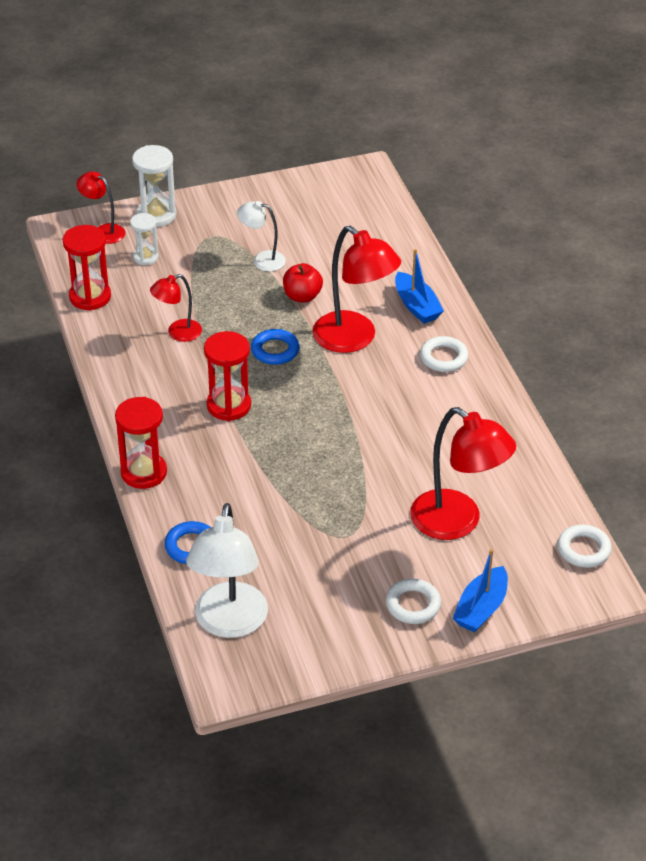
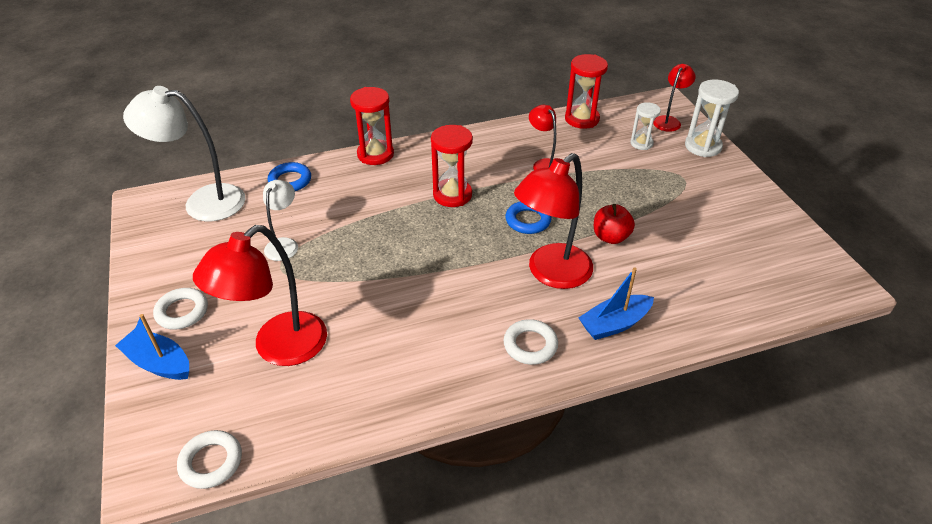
camera: 90 degrees right, 0 degrees up
white lamp [237,201,286,271] -> white lamp moved to [263,180,298,261]

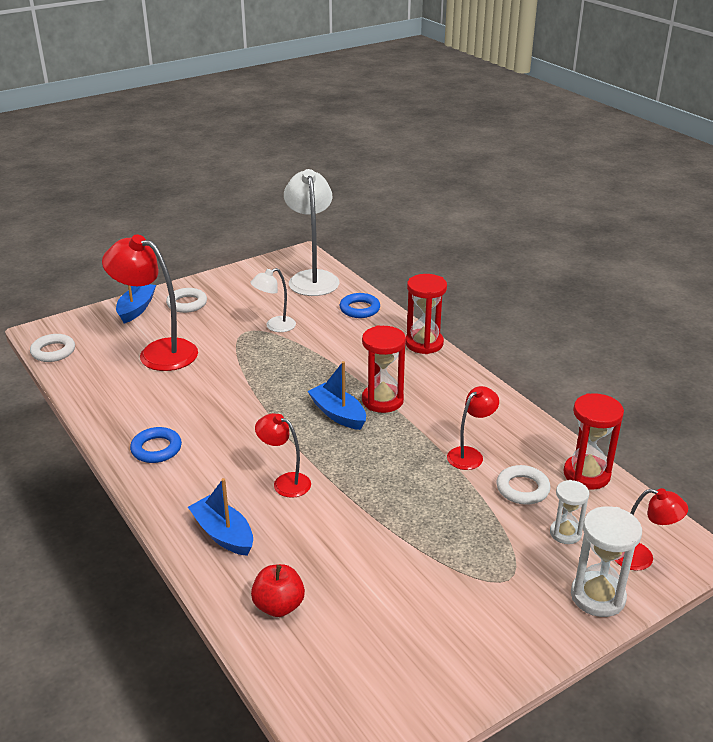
camera: 75 degrees right, 10 degrees down
white lamp [263,180,298,261] -> white lamp turned 150 degrees clockwise [250,268,296,332]
white ring [504,319,558,365] -> white ring moved to [497,465,551,505]
blue ring [506,202,551,234] -> blue ring moved to [130,427,182,463]
red lamp [514,153,593,289] -> red lamp [255,413,311,498], size x0.54
red apple [594,204,635,244] -> red apple moved to [251,564,305,617]
none -> blue boat [308,361,366,430]

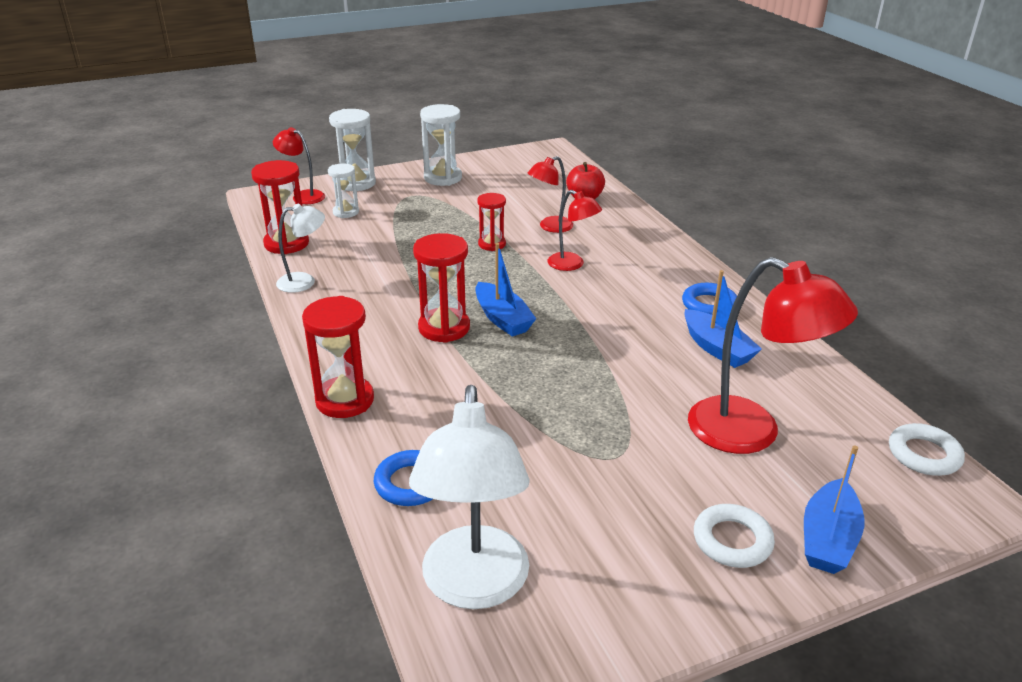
camera: 170 degrees left, 0 degrees up
blue boat [188,478,253,556] -> blue boat moved to [685,270,762,368]
white lamp [250,268,296,332] -> white lamp moved to [276,204,325,293]
red lamp [447,386,499,470] -> red lamp moved to [528,156,573,233]
white ring [497,465,551,505] -> none
none -> white hourglass [420,104,462,186]
none -> red hourglass [477,193,506,251]

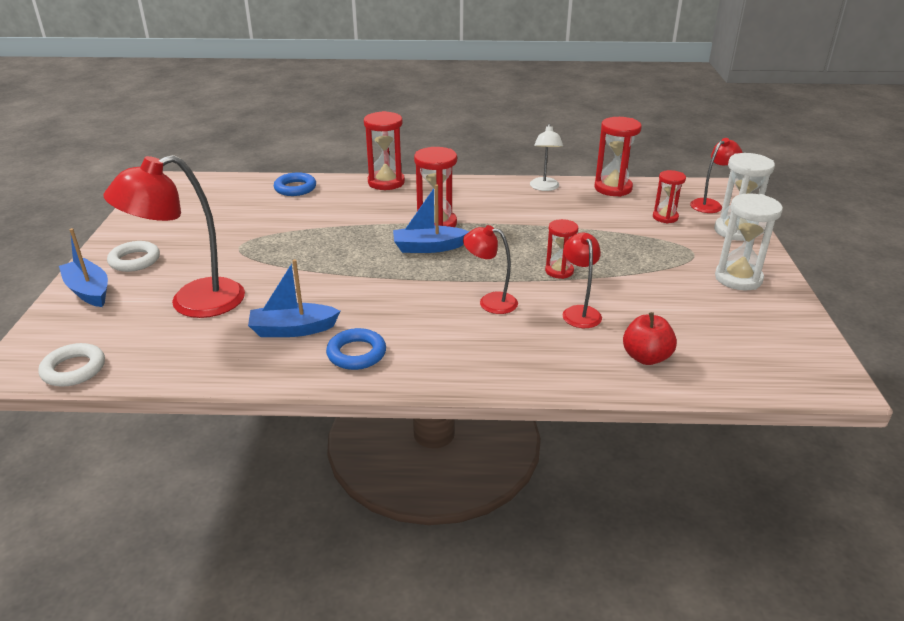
camera: 115 degrees right, 0 degrees up
white hourglass [328,163,359,218] -> red hourglass [653,170,686,223]
white lamp [409,385,530,609] -> none
red lamp [548,190,602,271] -> red lamp turned 45 degrees clockwise [463,225,518,314]

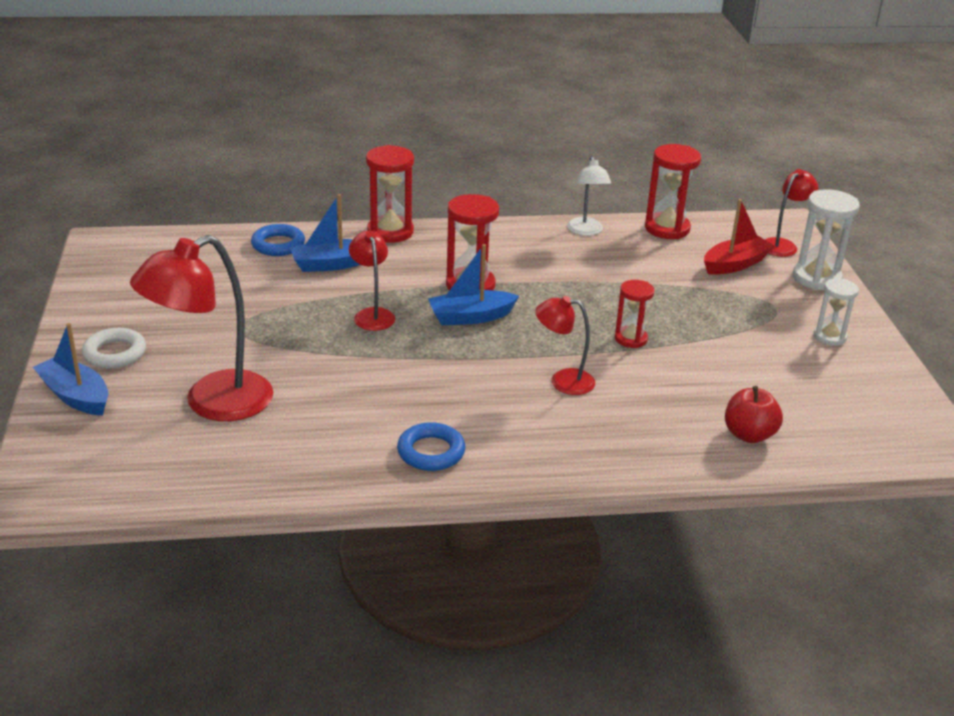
camera: 10 degrees left, 0 degrees up
white ring [38,343,105,387] -> none
blue boat [248,259,340,337] -> blue boat moved to [290,194,360,272]
red lamp [563,233,602,328] -> red lamp moved to [349,231,395,331]
red hourglass [653,170,686,223] -> red boat [704,199,774,275]
white hourglass [715,193,783,291] -> white hourglass [814,278,859,346], size x0.63

